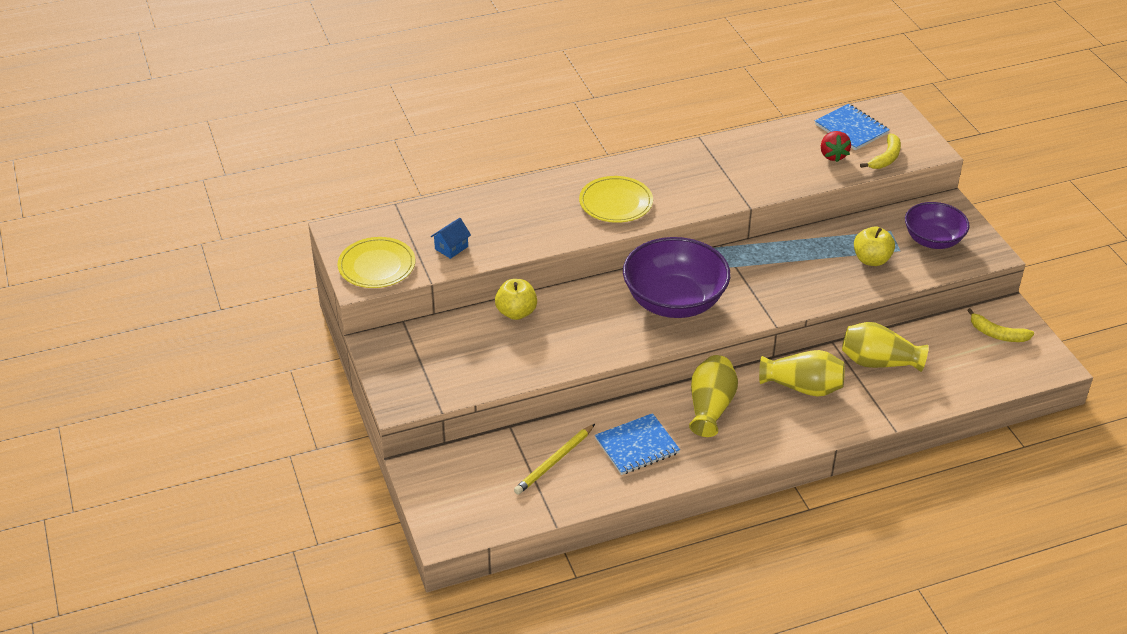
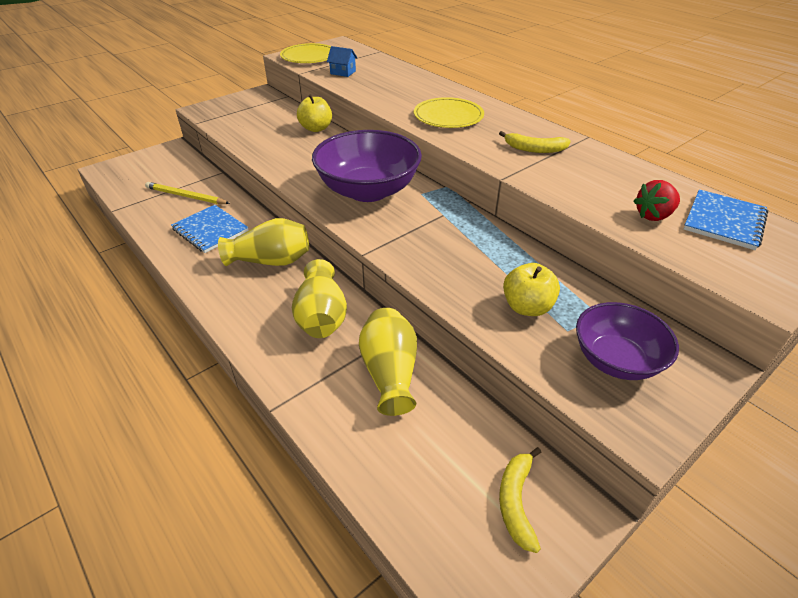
camera: 70 degrees right, 0 degrees up
yellow banana [860,134,901,169] -> yellow banana moved to [499,131,571,153]

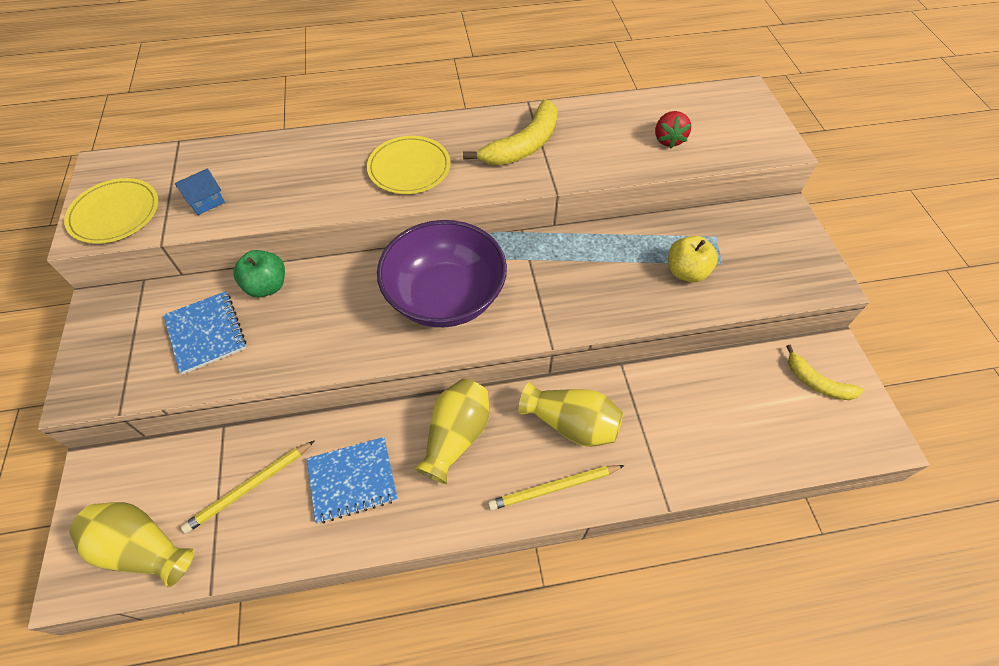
camera: 60 degrees left, 15 degrees up
yellow apple [297,94,332,132] -> green apple [233,250,285,297]
yellow vase [359,308,417,416] -> yellow vase moved to [69,502,194,587]
yellow banana [499,131,571,153] -> yellow banana [463,99,558,165], size x1.62
purple bowl [576,302,679,380] -> none
blue notebook [684,189,768,250] -> blue notebook moved to [164,291,246,374]
none -> yellow pencil [488,465,625,510]

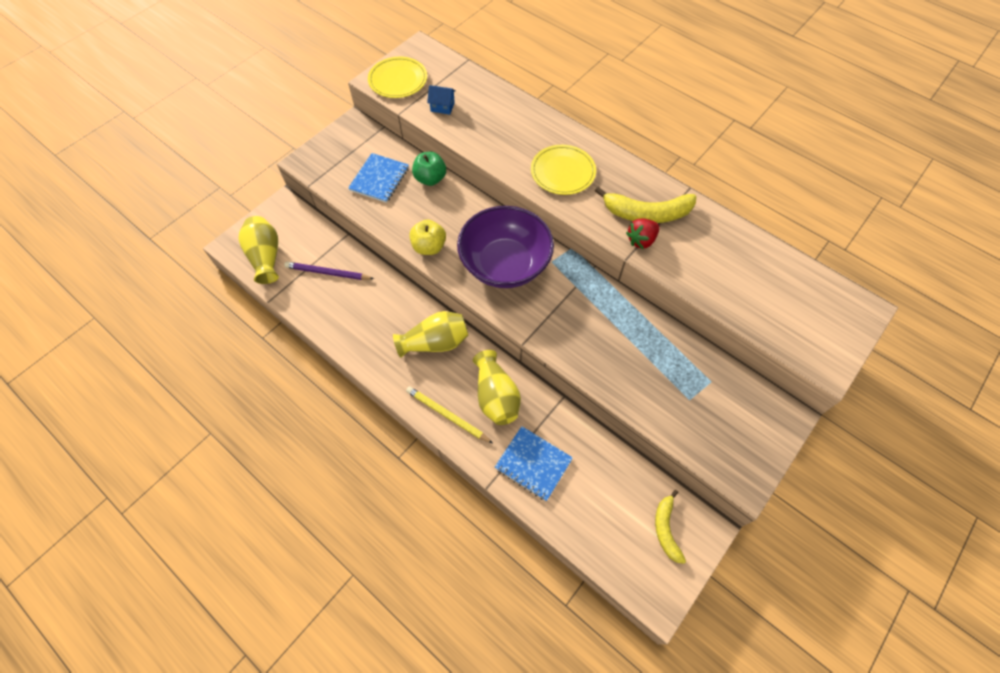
camera: 50 degrees right, 5 degrees up
yellow pencil [181,441,314,534] -> purple pencil [284,262,374,280]
blue notebook [307,437,398,524] -> blue notebook moved to [495,426,573,501]
red strawberry [655,111,691,148] -> red strawberry moved to [626,218,660,249]
yellow apple [668,236,718,283] -> yellow apple moved to [409,220,446,255]

